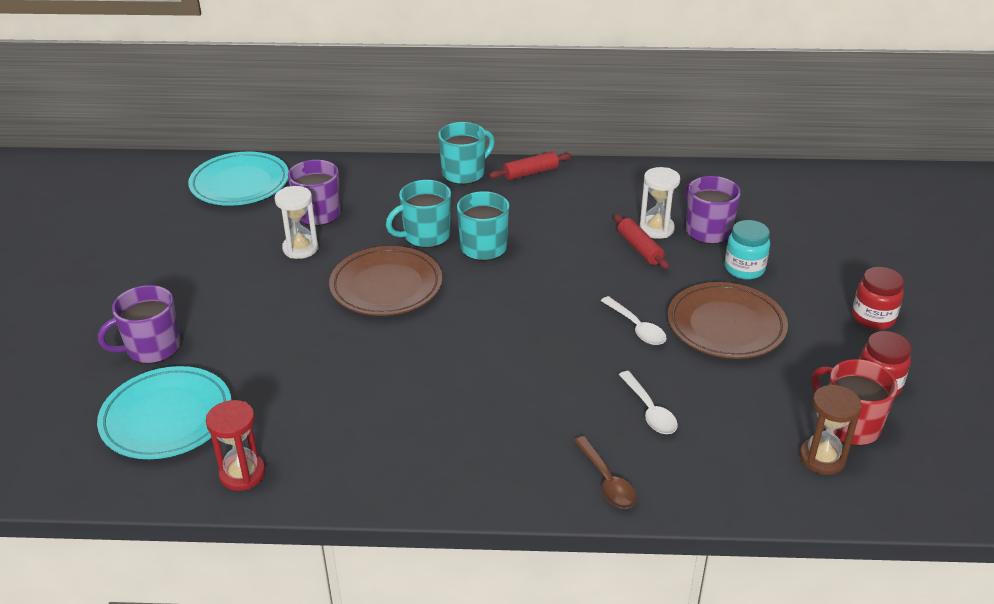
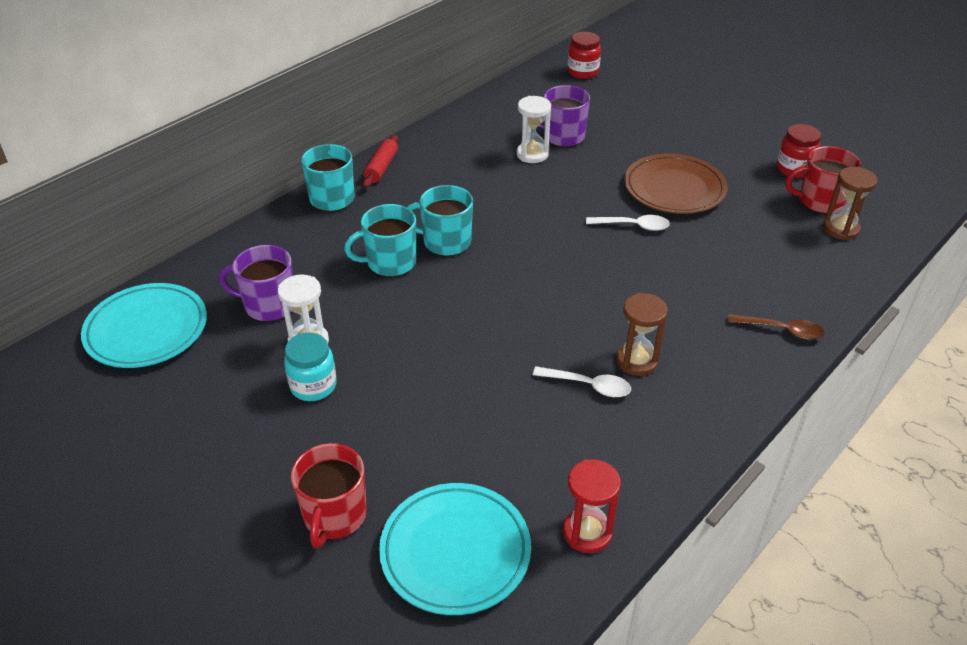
camera: 50 degrees left, 5 degrees up
purple mug [98,285,181,364] -> red mug [291,443,367,548]
brown plate [329,246,442,316] -> none
turquoise mug [386,180,451,248] -> turquoise mug turned 60 degrees clockwise [344,204,416,277]
red rolling pin [614,214,669,270] -> none
white spoon [619,371,678,434] -> white spoon moved to [533,366,631,397]
turquoise jar [725,220,770,280] -> turquoise jar moved to [284,332,337,401]
red jar [852,267,904,330] -> red jar moved to [568,32,601,79]
none -> brown hourglass [616,293,668,376]

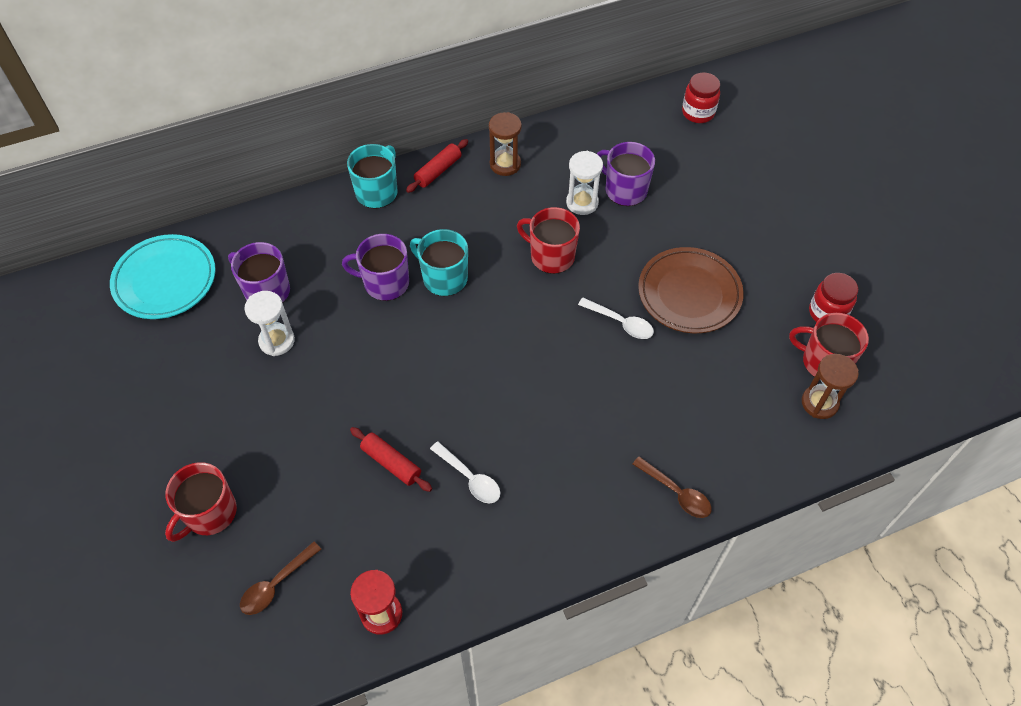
camera: 25 degrees right, 15 degrees up
turquoise jar [284,332,337,401] -> none
turquoise mug [344,204,416,277] -> purple mug [342,234,409,301]
turquoise plate [379,483,531,615] -> brown spoon [240,541,321,615]
brown hourglass [616,293,668,376] -> brown hourglass moved to [489,112,522,176]
none -> red rolling pin [350,427,432,492]
none -> red mug [517,207,580,274]

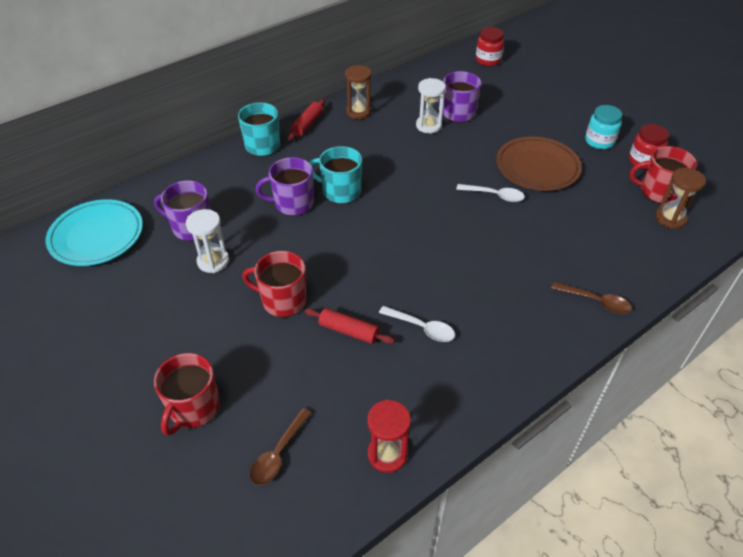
camera: 15 degrees left, 10 degrees down
red mug [517,207,580,274] -> red mug moved to [242,251,307,317]
none -> turquoise jar [585,105,622,149]

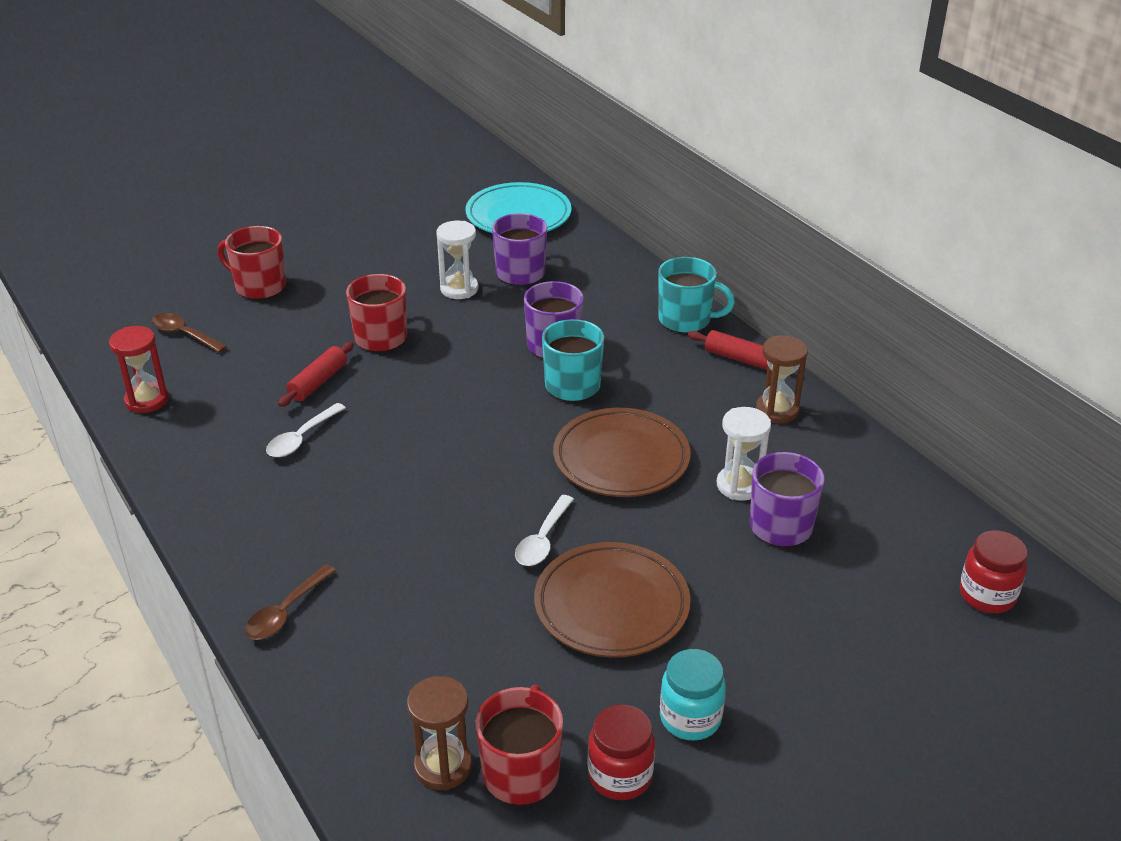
camera: 95 degrees right, 10 degrees down
none -> brown plate [553,408,691,497]

